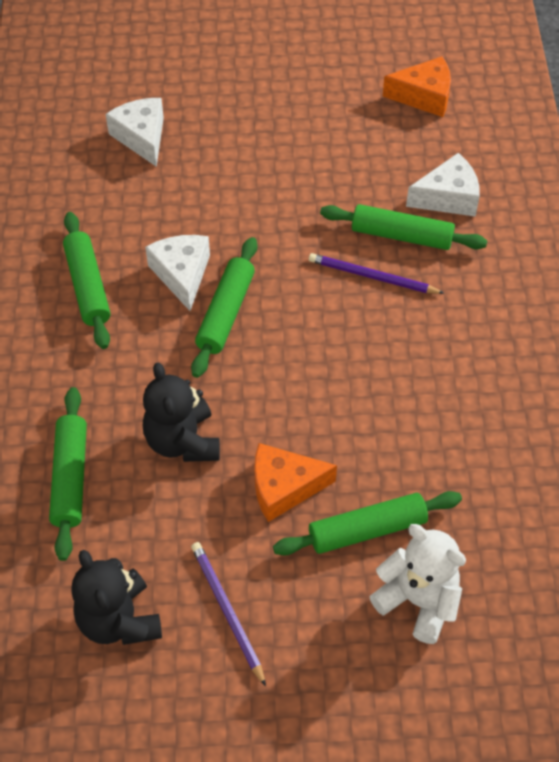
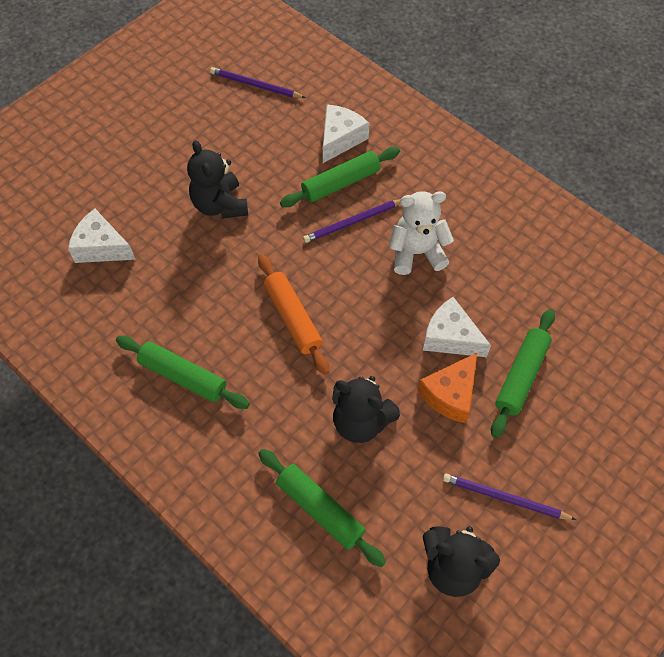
camera: 45 degrees left, 5 degrees up
white cheese [145,235,210,311] -> white cheese moved to [423,297,491,357]
green rolling pin [191,237,258,378] -> orange rolling pin [258,254,329,375]
white teddy bear [369,524,466,644] -> white teddy bear moved to [389,191,454,275]
orange cheese [383,56,451,117] -> purple pencil [210,67,306,98]
none -> black teddy bear [187,140,248,219]

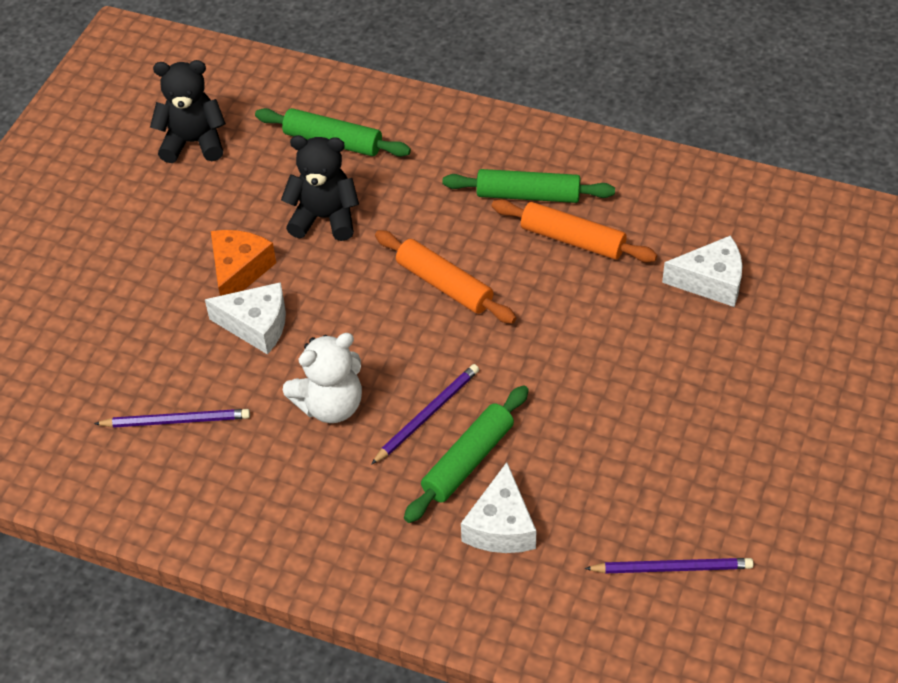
camera: 160 degrees right, 10 degrees down
black teddy bear [187,140,248,219] -> none
purple pencil [443,473,576,520] -> purple pencil moved to [94,409,250,428]
green rolling pin [491,309,555,438] -> none
none -> orange rolling pin [492,199,657,263]

